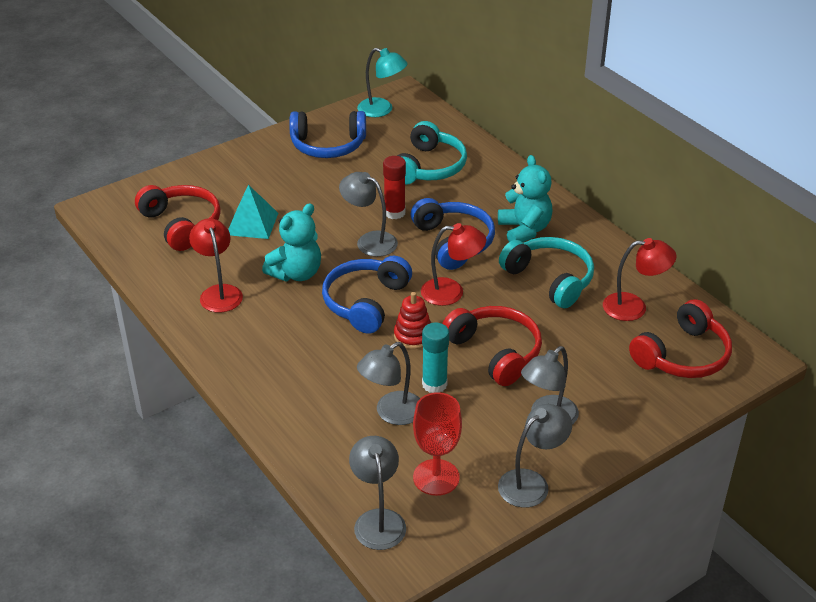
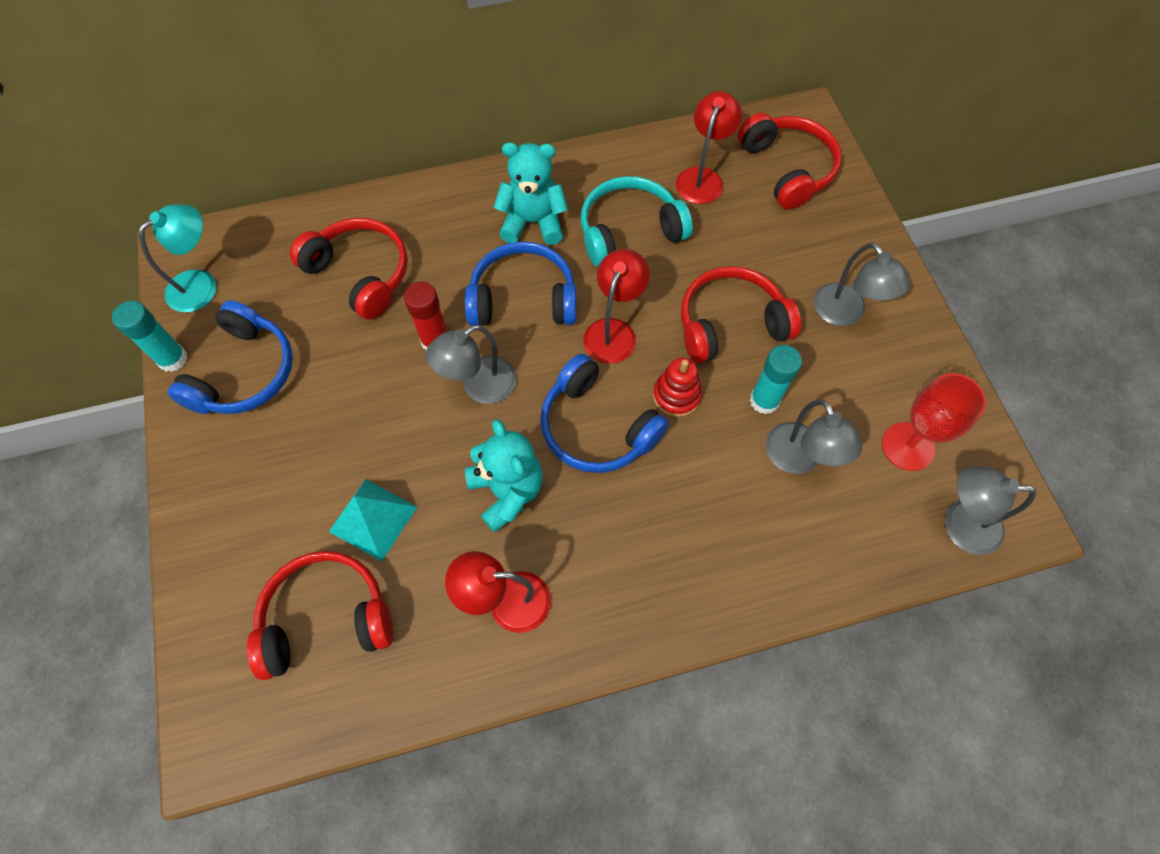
camera: 70 degrees left, 25 degrees up
turquoise headphones [397,121,467,185] -> red headphones [290,218,408,320]
grey lamp [498,404,572,508] -> none
none -> turquoise glue stick [112,301,188,372]

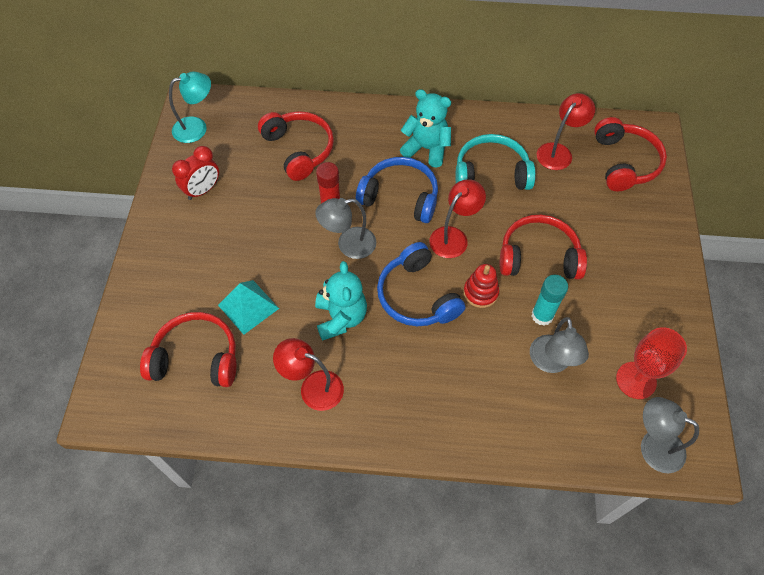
camera: 20 degrees right, 5 degrees down
turquoise glue stick [112,301,188,372] -> none
blue headphones [167,300,293,414] -> red clock [172,146,219,200]
grey lamp [813,242,910,326] -> none

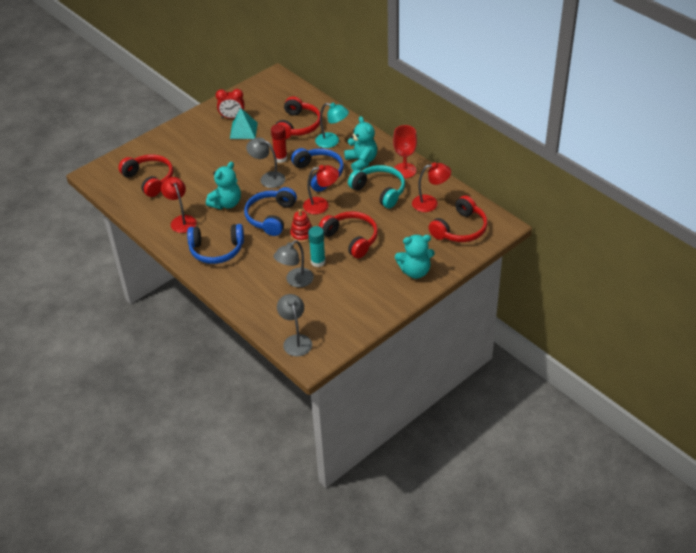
camera: 45 degrees right, 15 degrees down
turquoise lamp [169,72,211,143] -> turquoise lamp moved to [315,102,349,148]
turquoise pyramid [218,280,279,335] -> turquoise pyramid moved to [230,108,258,139]
red goblet [616,327,687,399] -> red goblet moved to [393,125,417,178]
none -> blue headphones [187,224,244,264]
none -> turquoise teddy bear [395,235,435,279]

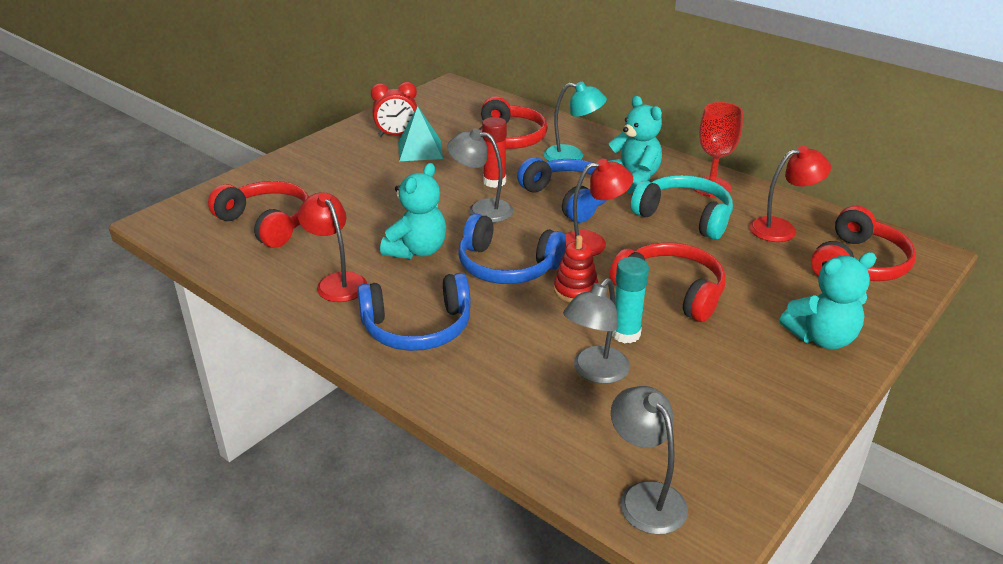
camera: 10 degrees left, 10 degrees down
blue headphones [244,187,297,236] -> blue headphones turned 75 degrees counterclockwise [458,214,566,284]

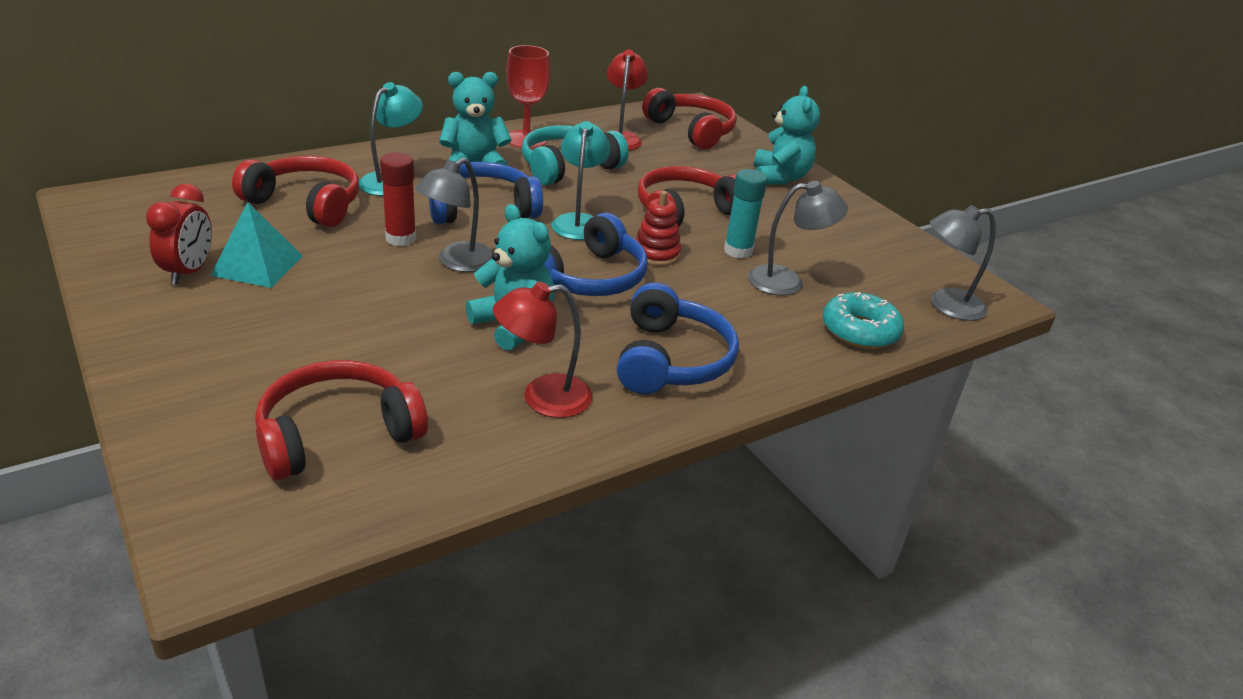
camera: 75 degrees left, 0 degrees up
grey lamp [563,278,630,384] -> grey lamp turned 60 degrees counterclockwise [748,181,848,296]
red lamp [565,159,633,256] -> turquoise lamp [552,121,611,240]
none -> turquoise donut [823,292,904,349]

